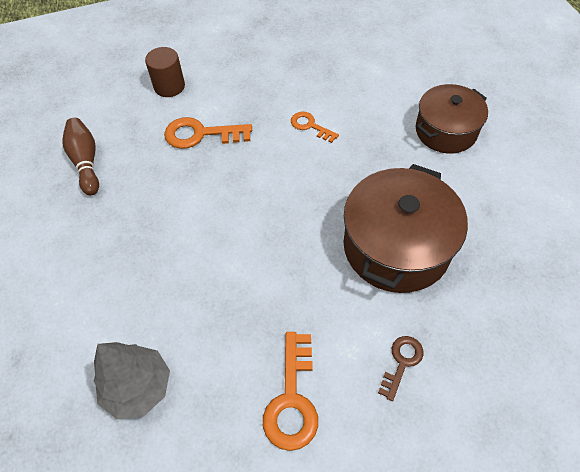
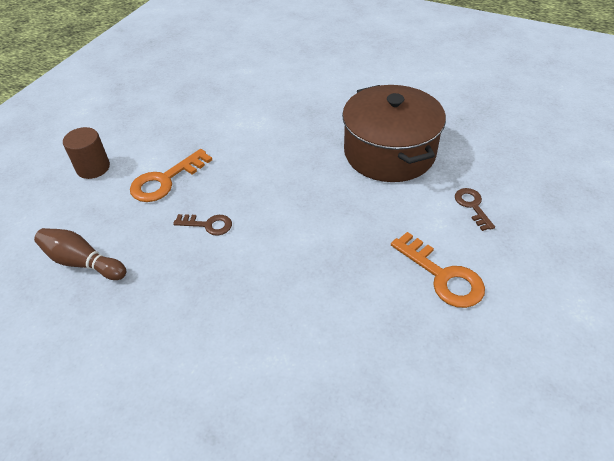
camera: 45 degrees left, 10 degrees down
grey tree [94,342,170,419] -> none
orange key [291,112,339,143] -> none
brown pot [416,84,488,153] -> none
none -> brown key [173,214,232,235]

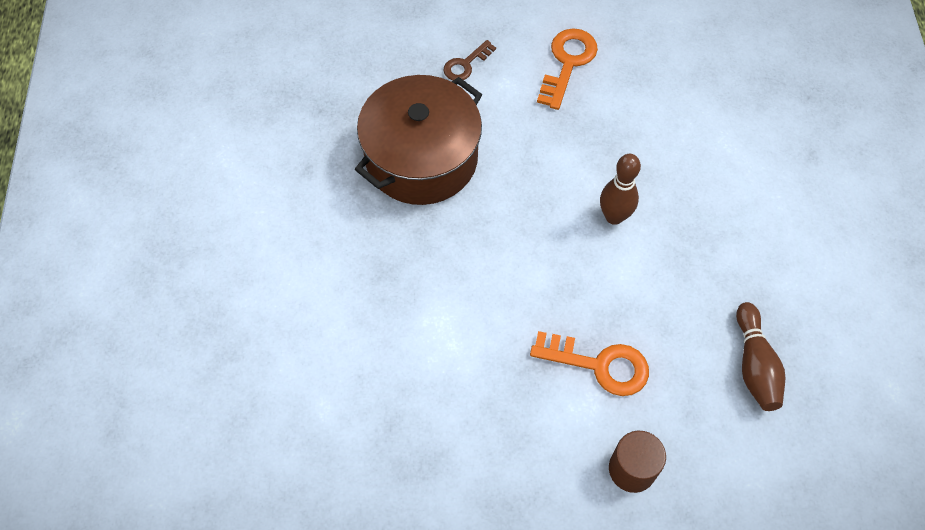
camera: 120 degrees left, 15 degrees up
brown key [173,214,232,235] -> none
none -> brown bowling pin [600,154,641,225]

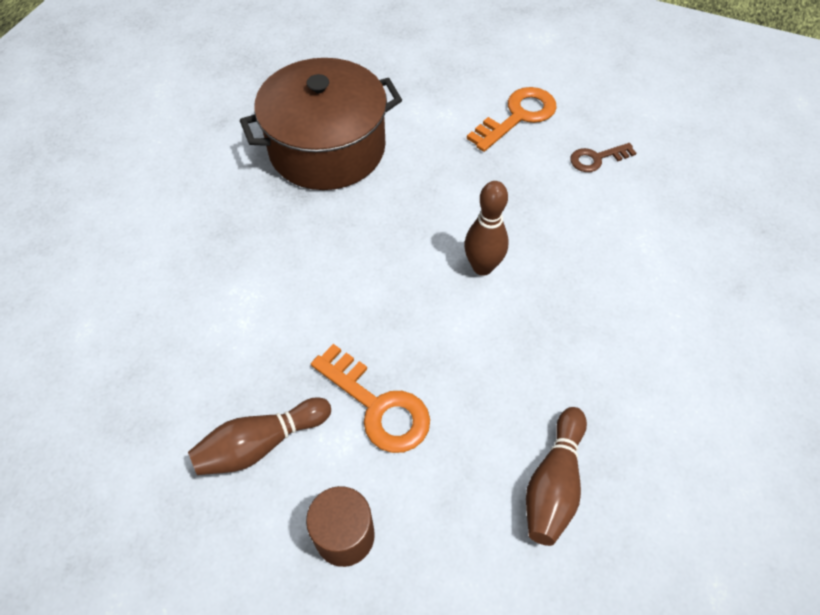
camera: 25 degrees right, 5 degrees down
brown key [444,40,496,81] -> brown key moved to [570,143,636,172]
none -> brown bowling pin [188,397,331,475]

